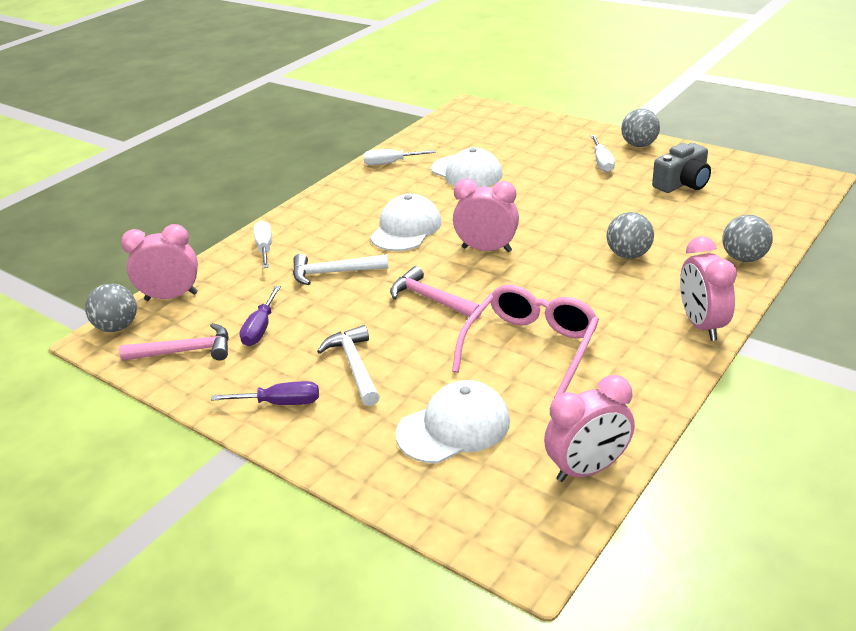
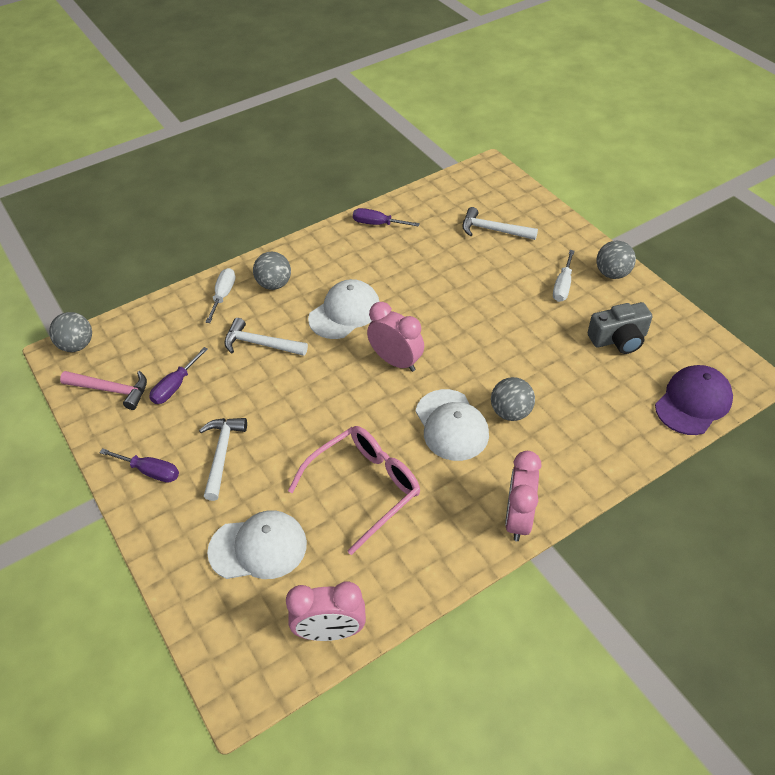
camera: 20 degrees right, 15 degrees up
pink clock [121,224,198,301] -> none
white screwdriver [363,149,436,165] -> purple screwdriver [353,208,420,227]
pink hammer [390,266,481,319] -> none
white cap [431,148,503,188] -> white cap moved to [416,389,489,461]
grey ball [722,215,773,262] -> grey ball moved to [253,252,291,290]
none -> white hammer [462,207,538,240]
none -> purple cap [655,365,733,435]

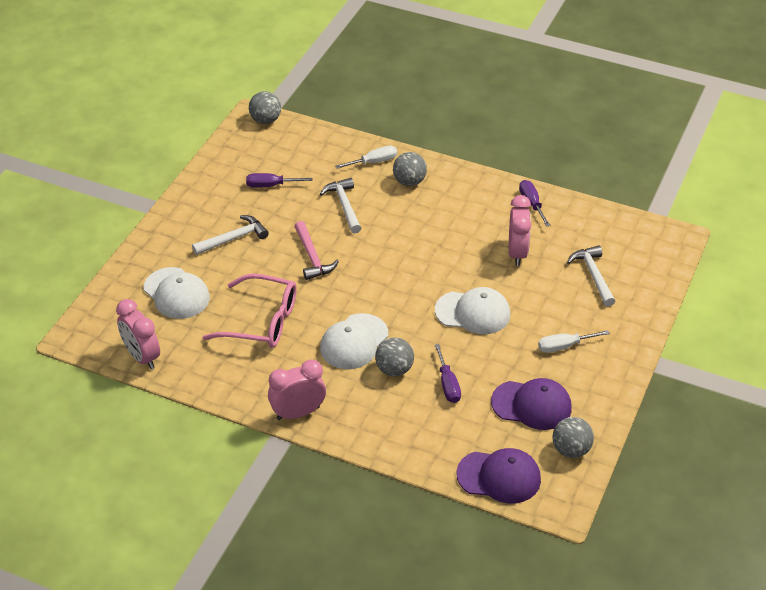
camera: 55 degrees right, 5 degrees down
pink hammer [60,371,147,410] -> pink hammer moved to [294,221,339,280]
purple screwdriver [99,448,179,483] -> purple screwdriver moved to [435,344,461,403]
white cap [308,279,380,339] -> white cap moved to [435,287,510,334]
pink clock [367,302,424,372] -> pink clock moved to [509,195,531,266]
grey camera [588,302,653,354] -> purple cap [491,378,572,430]
grey ball [596,241,636,279] -> grey ball moved to [553,417,594,458]

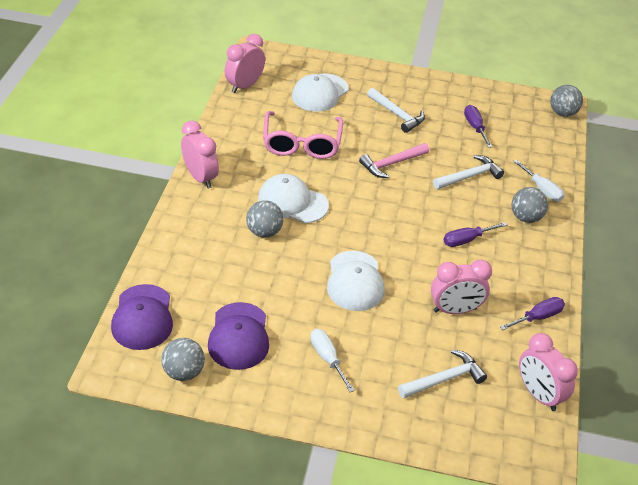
camera: 75 degrees right, 0 degrees up
purple screwdriver [435,344,461,403] -> purple screwdriver moved to [443,222,507,247]
none -> pink clock [519,333,578,411]

